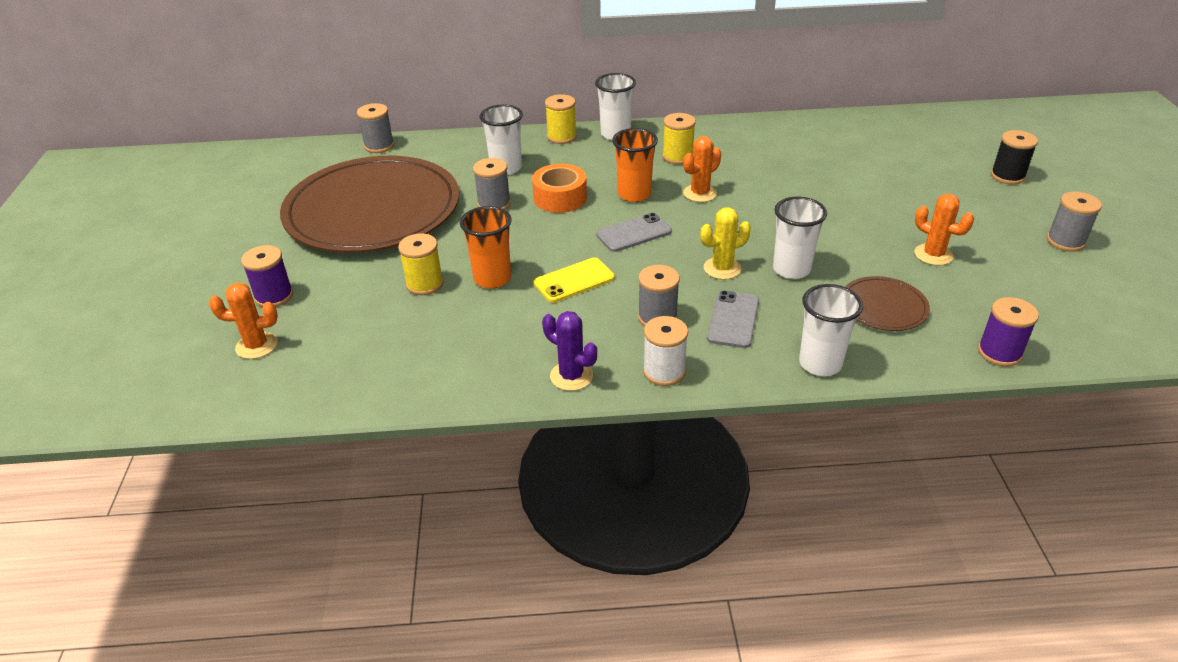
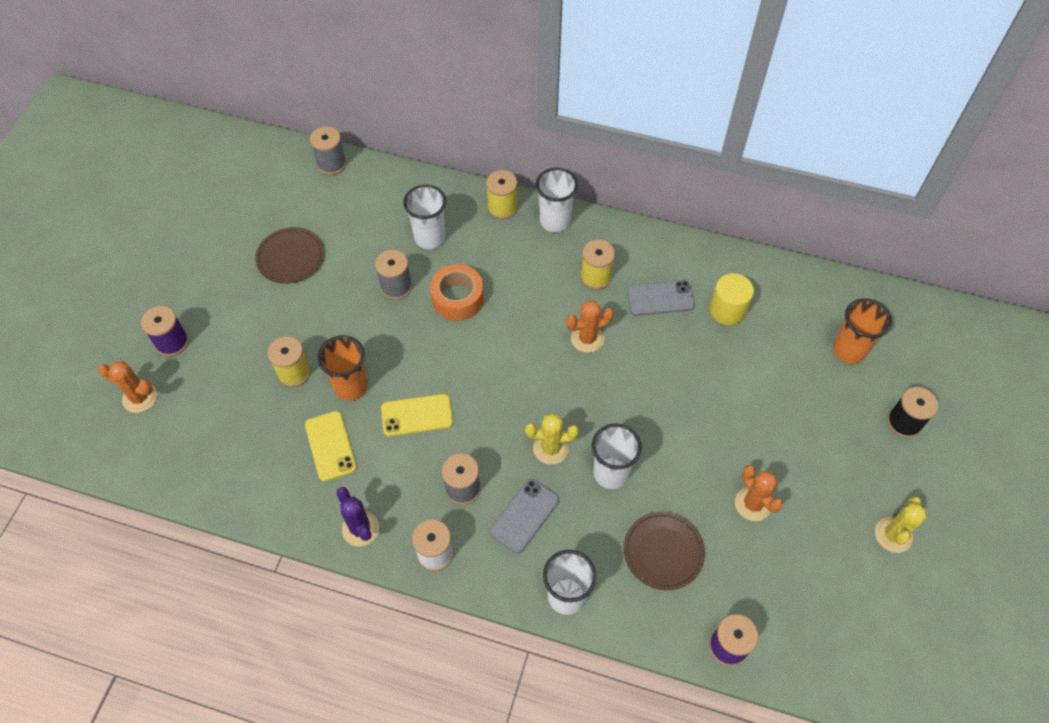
camera: 20 degrees right, 20 degrees up
brown plate [280,156,459,253] -> brown plate [255,227,324,284], size x0.42
grey phone [596,213,672,252] -> grey phone moved to [627,280,695,316]
orange cup [612,128,658,202] -> orange cup moved to [833,298,892,364]
grey spool [1047,192,1102,252] -> yellow cactus [875,497,926,553]
none -> yellow phone [305,411,357,482]
none -> yellow cylinder [710,273,754,325]

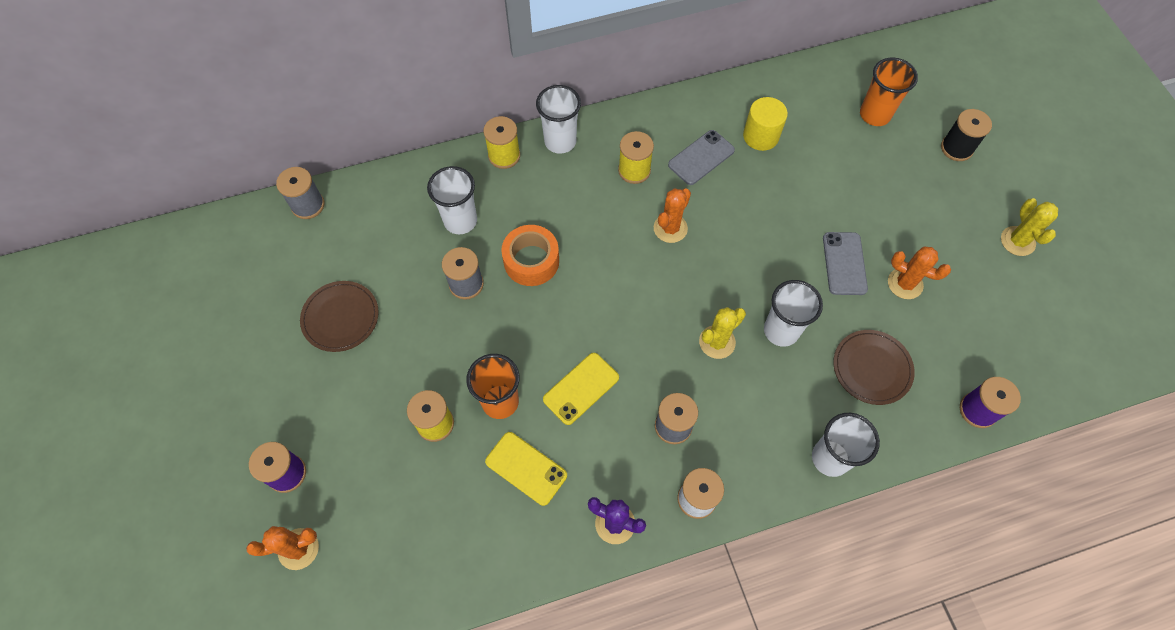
camera: 35 degrees left, 5 degrees up
grey phone [489,479,559,553] -> grey phone moved to [823,232,868,295]

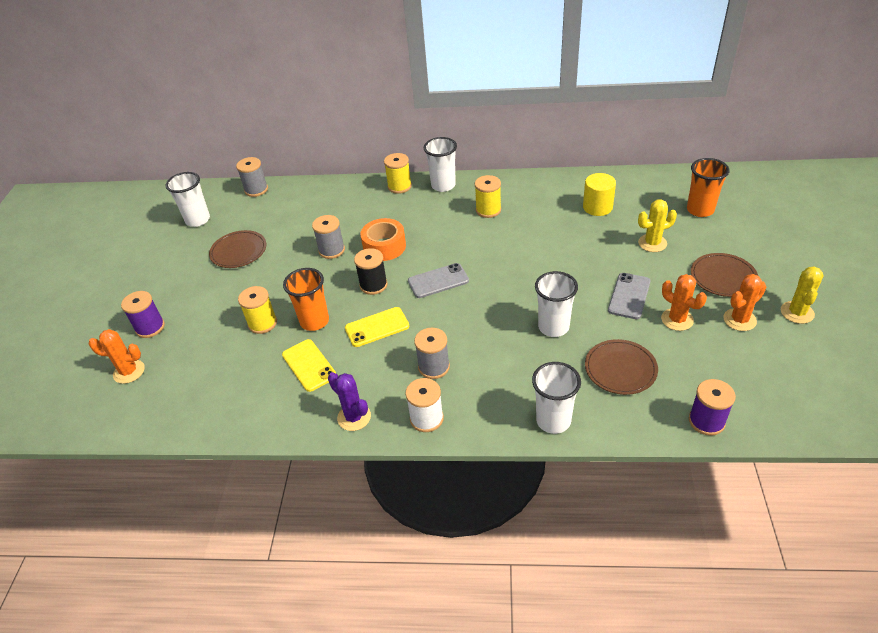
camera: 25 degrees right, 20 degrees down
white cup [427,166,477,234] -> white cup moved to [166,172,210,227]
orange cactus [654,188,691,243] -> orange cactus moved to [723,274,766,331]
grey phone [668,130,735,185] -> grey phone moved to [408,263,469,298]
yellow cactus [699,307,746,359] -> yellow cactus moved to [638,199,677,252]
black spool [941,109,992,161] -> black spool moved to [354,248,388,295]
none -> brown plate [691,253,758,297]

